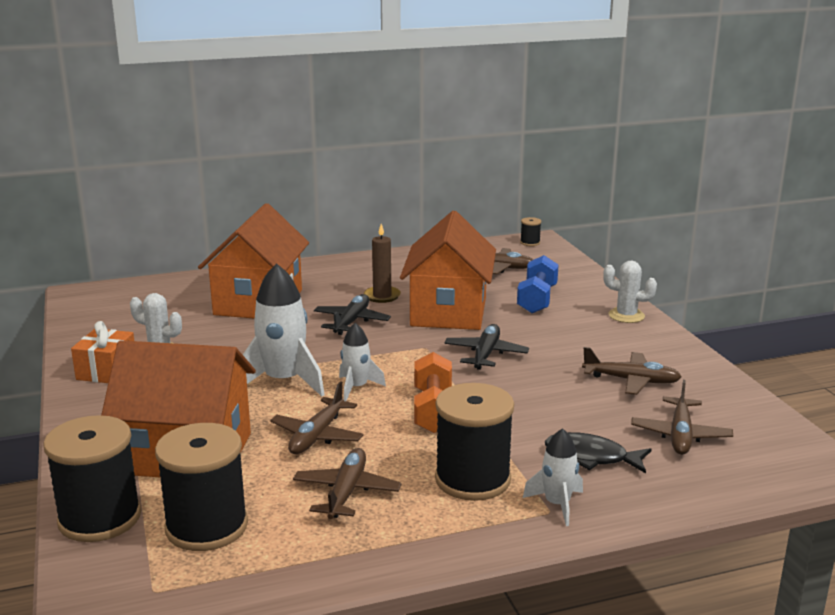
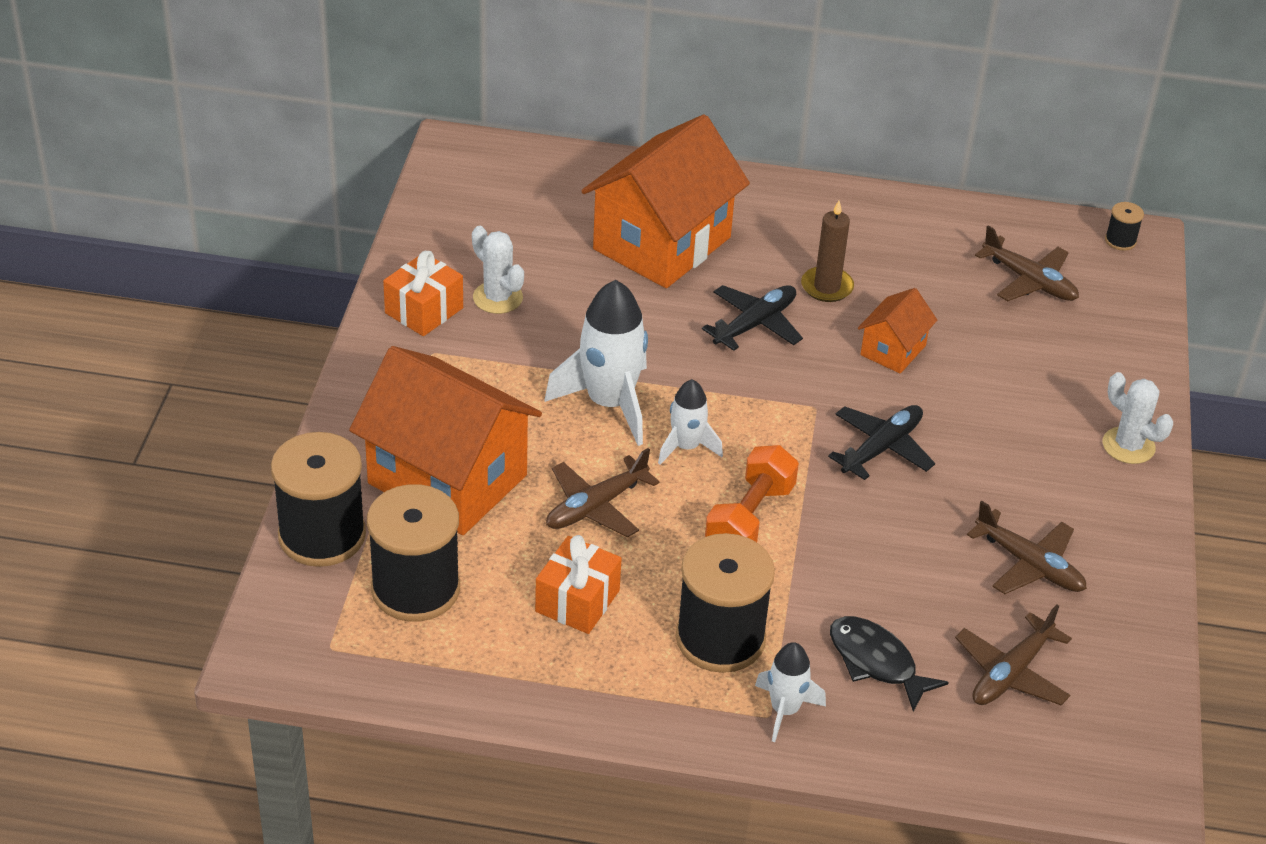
camera: 25 degrees right, 20 degrees up
brown plane [293,448,401,519] -> orange gift [535,535,622,634]
orange house [400,211,496,330] -> orange house [858,288,937,374], size x0.47
blue dumbbell [517,255,559,313] -> none

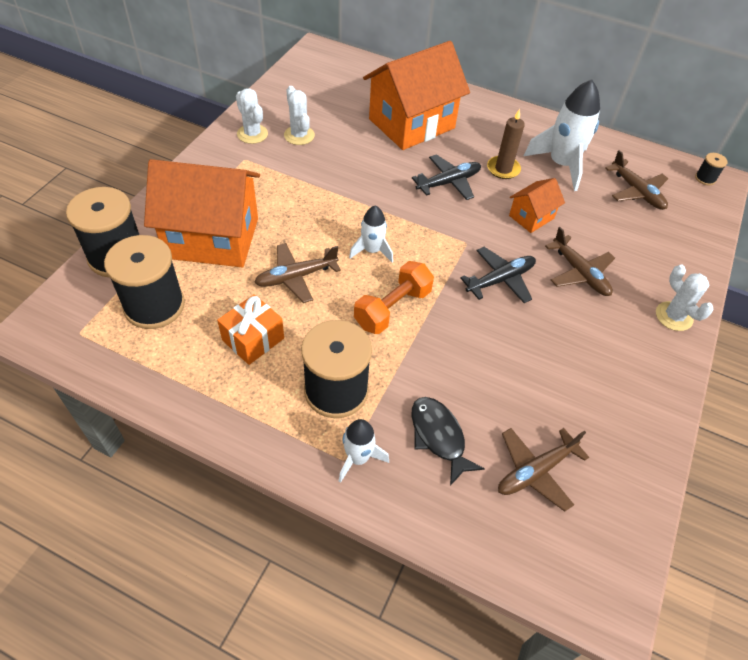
camera: 15 degrees right, 10 degrees up
orange house [349,346,542,535] -> orange house turned 45 degrees counterclockwise [144,159,260,267]
orange gift [383,251,463,336] -> white cactus [236,88,268,144]
white rocket [544,280,648,446] -> white rocket moved to [524,79,600,191]
brown plane [967,501,1087,594] -> brown plane moved to [545,227,615,296]

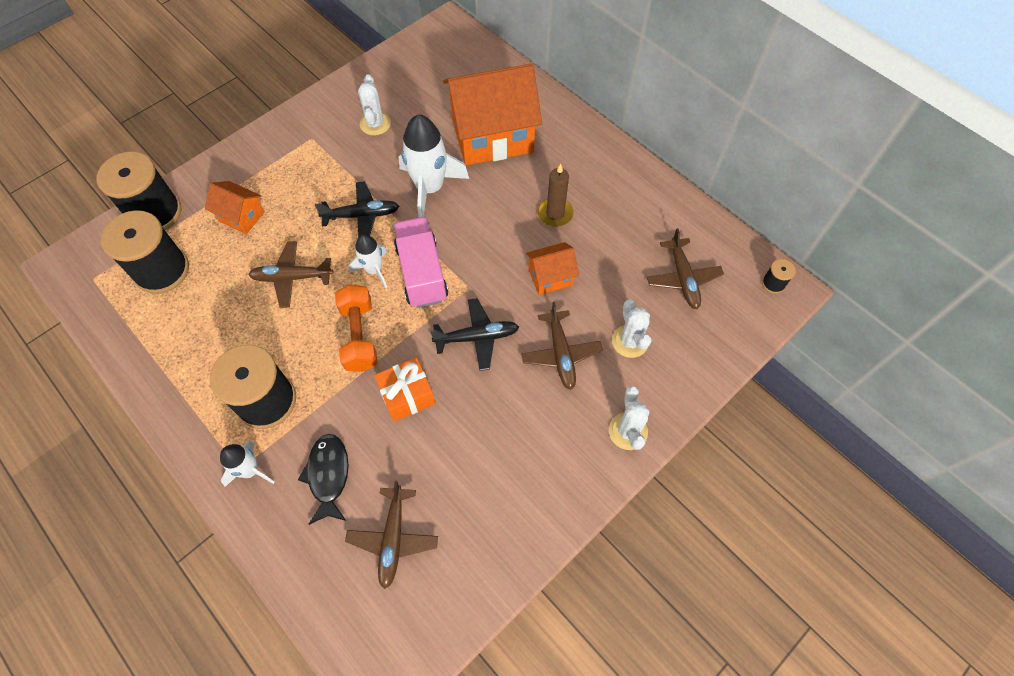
camera: 25 degrees right, 10 degrees up
orange house [144,159,260,267] -> orange house [205,181,265,234], size x0.47
orange gift [217,294,284,365] -> orange gift moved to [374,357,436,422]
white cactus [236,88,268,144] -> white cactus moved to [612,299,651,358]
orange dumbbell [354,261,434,334] -> orange dumbbell turned 75 degrees counterclockwise [335,284,377,372]
black plane [412,154,481,200] -> black plane moved to [315,181,399,238]
brown plane [498,428,589,512] -> brown plane turned 75 degrees counterclockwise [345,481,438,589]
white rocket [524,79,600,191] -> white rocket moved to [399,114,469,217]
none -> pink truck [393,217,448,308]

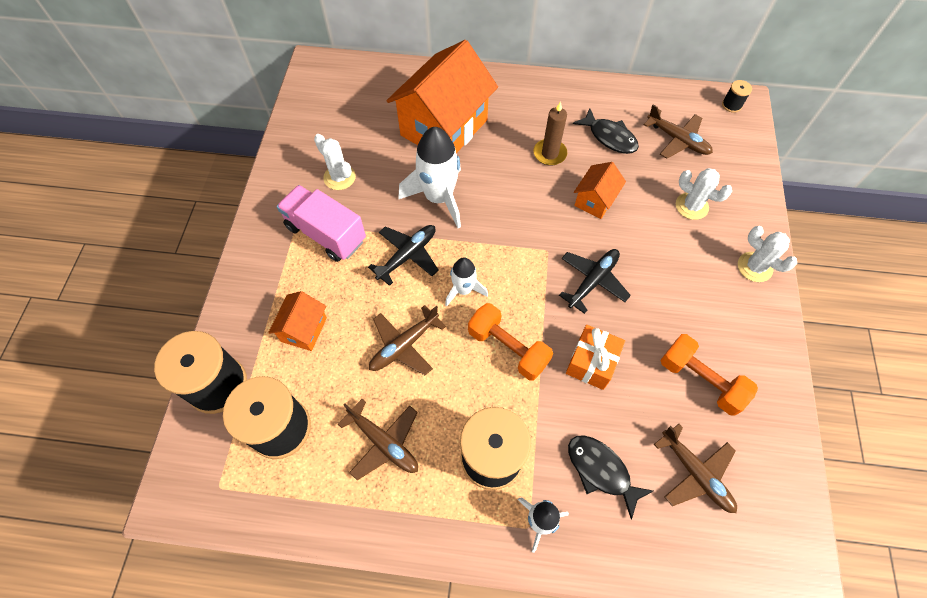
camera: 40 degrees left, 0 degrees up
orange house [205,181,265,234] -> orange house turned 60 degrees counterclockwise [268,291,327,351]
pink truck [393,217,448,308] -> pink truck moved to [276,185,366,262]
brown plane [521,302,603,390] -> brown plane moved to [338,399,418,480]
none -> black fish [573,108,639,154]
none -> orange dumbbell [661,334,758,416]

